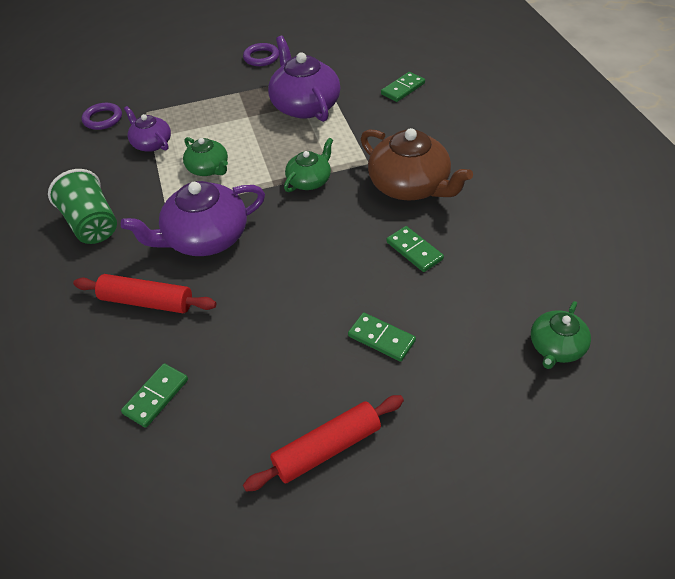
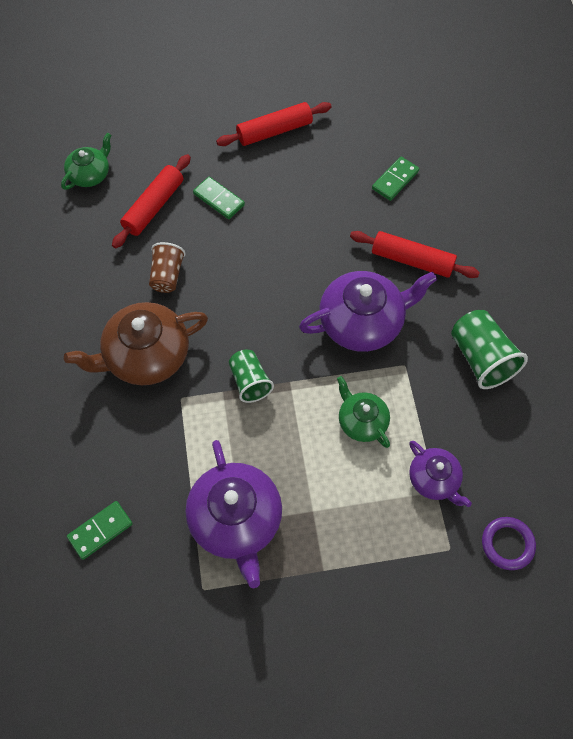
camera: 175 degrees left, 15 degrees up
purple ring [243,43,279,66] -> none
green teapot [284,138,333,192] -> green cup [229,350,274,403]
brown teapot [361,128,473,201] -> brown teapot turned 75 degrees counterclockwise [64,302,208,385]
green domino [387,226,444,272] -> brown cup [149,242,186,293]
none -> red rolling pin [112,154,191,248]

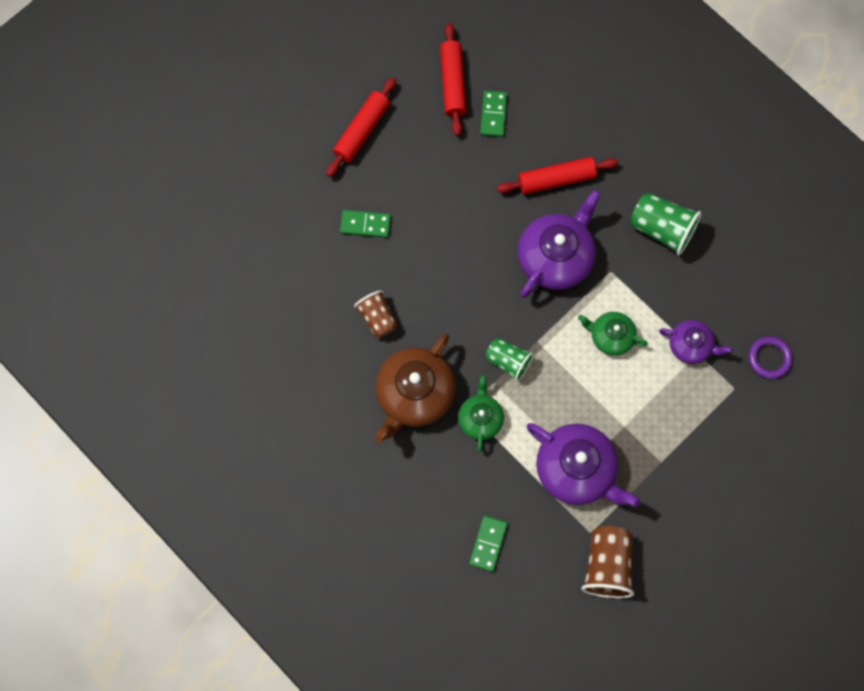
camera: 35 degrees left, 10 degrees up
green teapot [61,133,112,190] -> green teapot moved to [458,375,504,452]
red rolling pin [112,154,191,248] -> red rolling pin moved to [440,23,467,136]
none -> brown cup [581,526,634,598]

